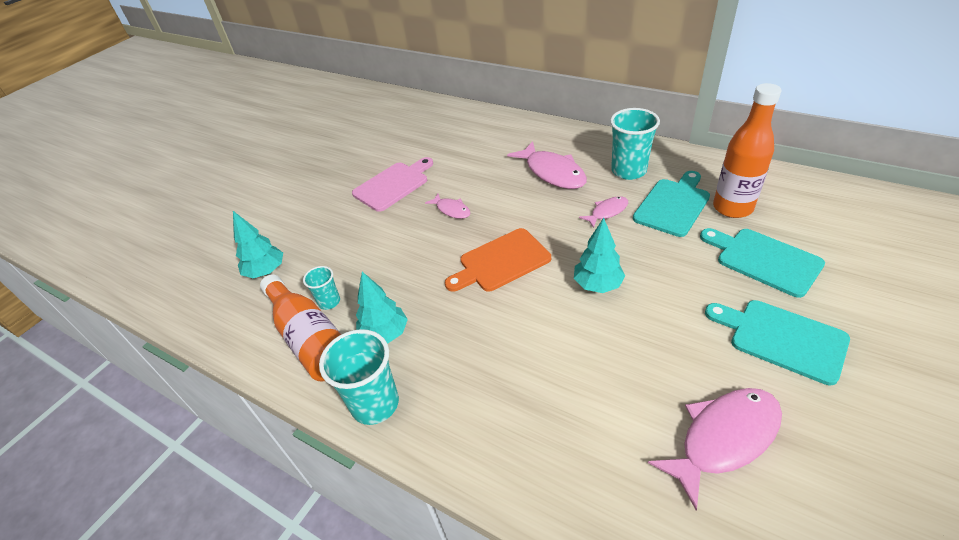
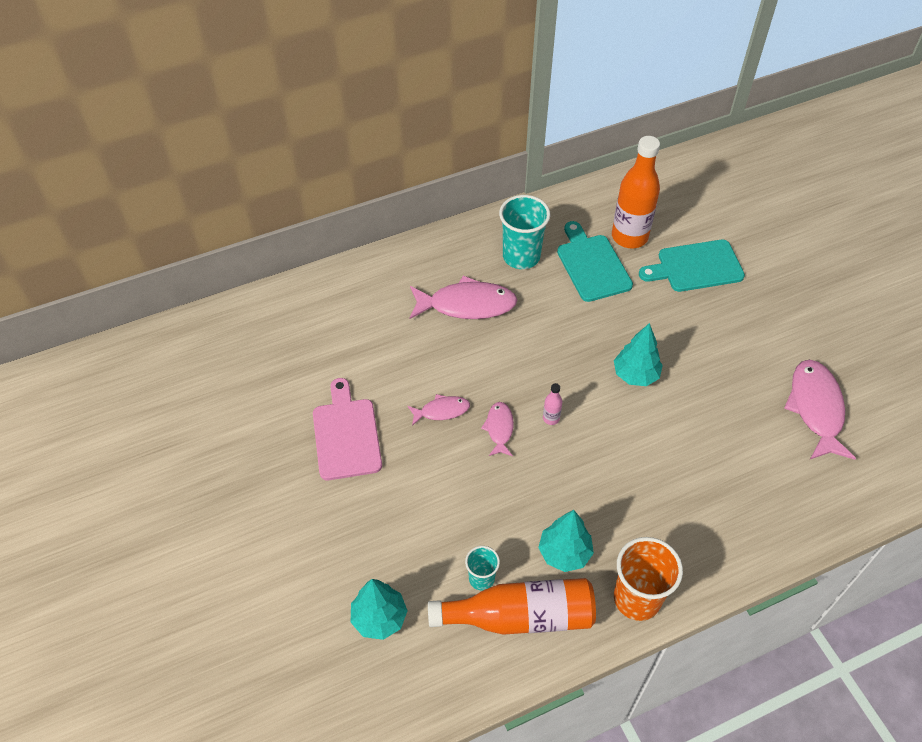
camera: 60 degrees left, 10 degrees up
turquoise cup [319,329,399,425] -> orange cup [614,537,683,621]
orange cutting board [445,228,551,292] -> pink bottle [543,383,562,425]
pink fish [579,196,628,228] -> pink fish moved to [481,402,514,456]
turquoise cutting board [705,300,850,385] -> none

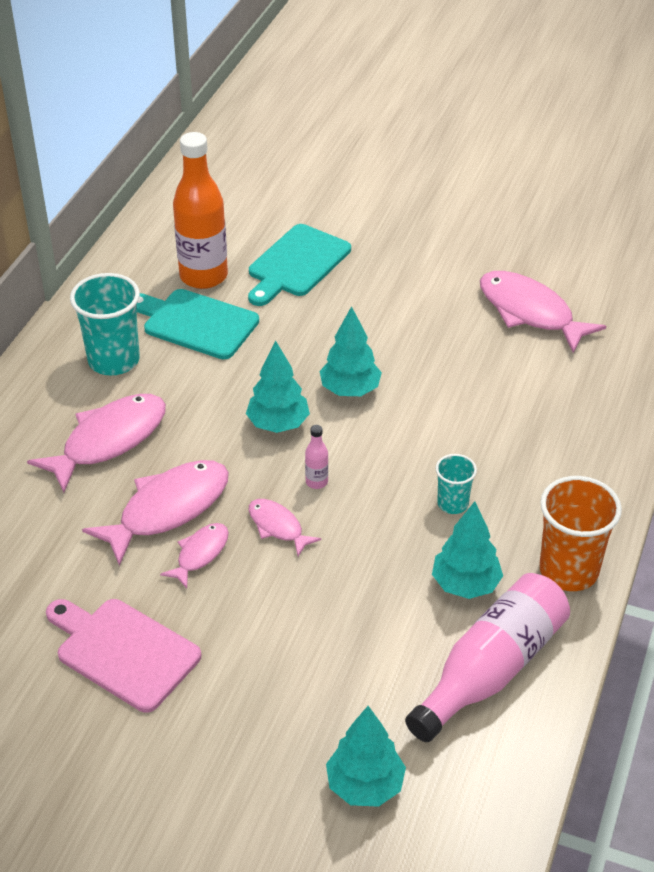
camera: 45 degrees left, 10 degrees down
orange bottle [428,578,596,635] -> pink bottle [405,573,570,742]
turquoise cup [465,546,500,590] -> turquoise cup moved to [436,454,477,514]
none -> pink fish [82,460,229,566]
none -> turquoise tree [246,340,310,433]

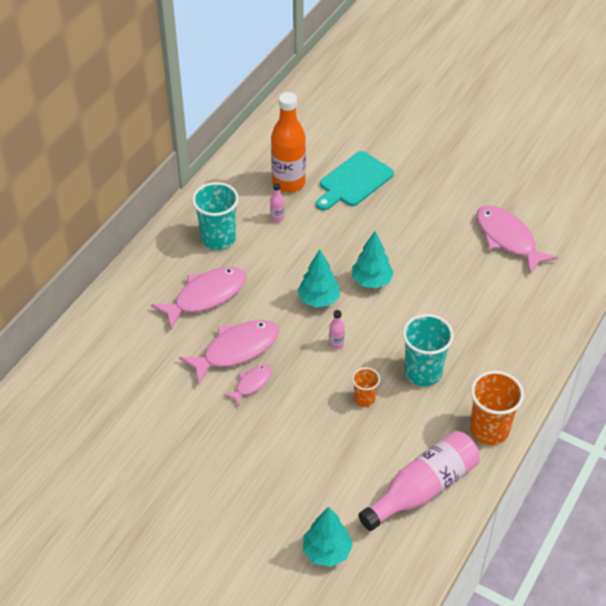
camera: 10 degrees right, 5 degrees up
pink cutting board [46,599,201,713] -> none
turquoise cutting board [137,289,259,359] -> pink bottle [270,183,284,222]
pink fish [248,499,321,556] -> none
turquoise tree [432,501,503,599] -> none
turquoise cup [436,454,477,514] -> turquoise cup [403,314,454,386], size x1.83
none -> orange cup [352,367,380,407]

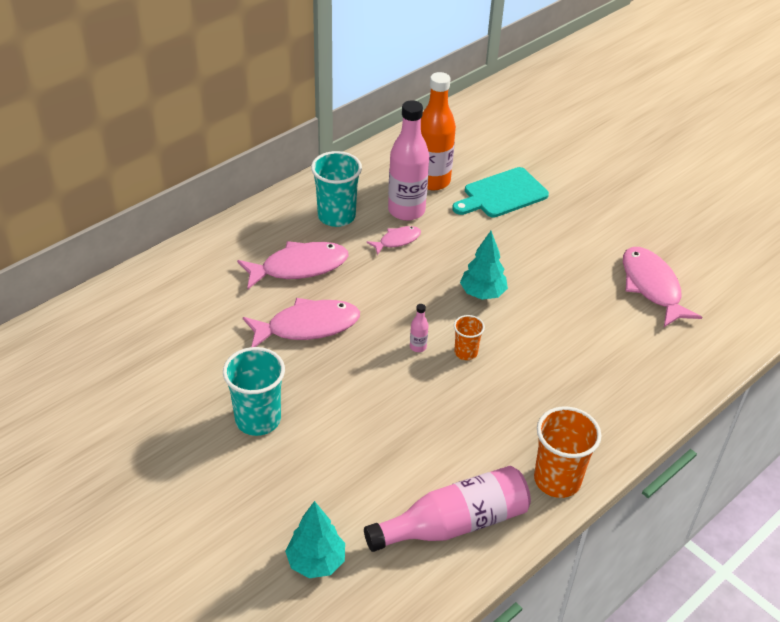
camera: 15 degrees right, 5 degrees down
pink fish [224,365,272,406] -> pink fish moved to [366,226,421,255]
pink bottle [270,183,284,222] -> pink bottle [388,100,429,221], size x2.48
turquoise tree [297,249,340,307] -> none
orange cup [352,367,380,407] -> orange cup moved to [454,315,485,360]
turquoise cup [403,314,454,386] -> turquoise cup moved to [223,347,285,436]

